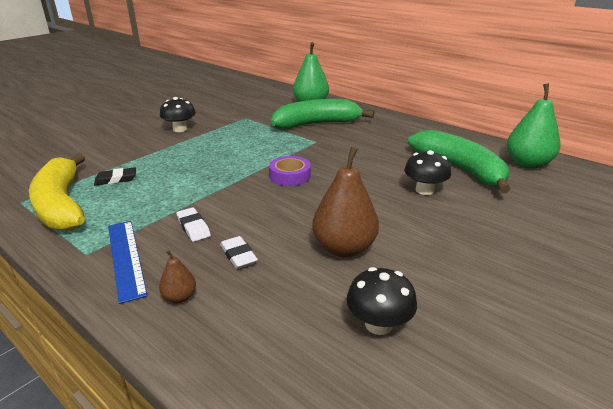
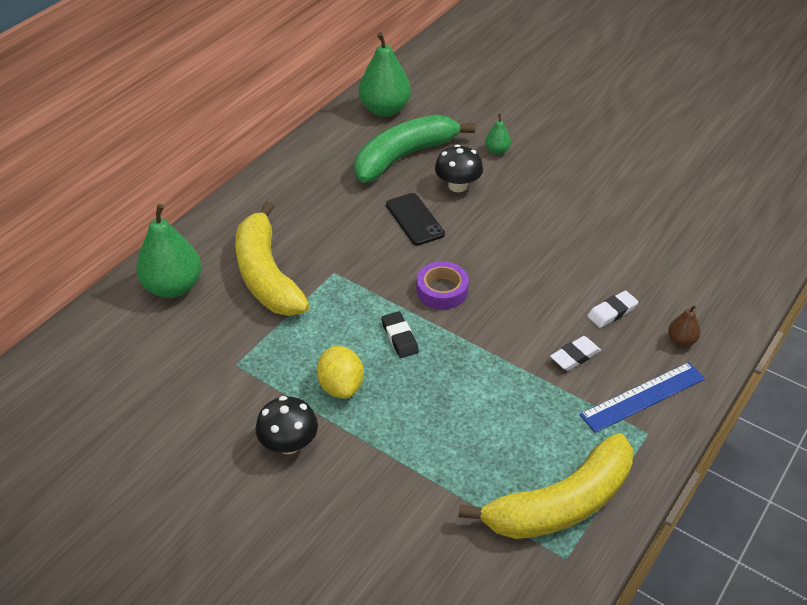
camera: 95 degrees left, 15 degrees up
black eraser [94,167,136,186] -> black eraser moved to [381,311,419,358]
green banana [271,99,374,129] -> yellow banana [235,201,310,316]
brown pear [312,147,379,257] -> none
black mushroom [347,267,417,335] -> none
none -> yellow lemon [317,346,364,399]
none -> black phone [386,193,445,245]
none -> green pear [485,114,511,155]

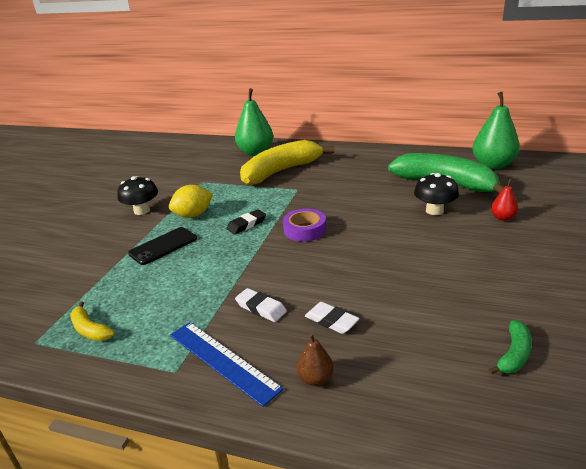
camera: 75 degrees right, 15 degrees down
black phone [386,193,445,245] -> black phone moved to [128,227,197,265]
yellow banana [459,433,633,539] -> yellow banana [70,301,115,341], size x0.42
green pear [485,114,511,155] -> red pear [491,179,518,221]
none -> green banana [488,320,532,374]

